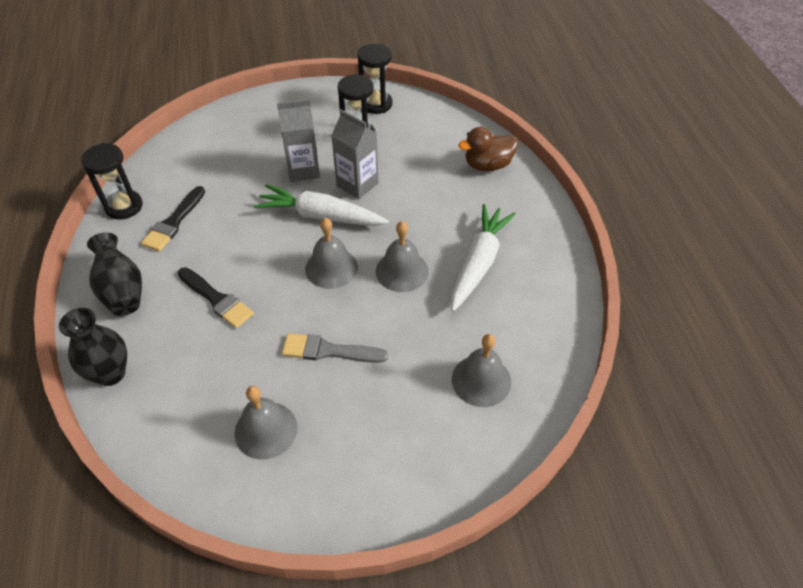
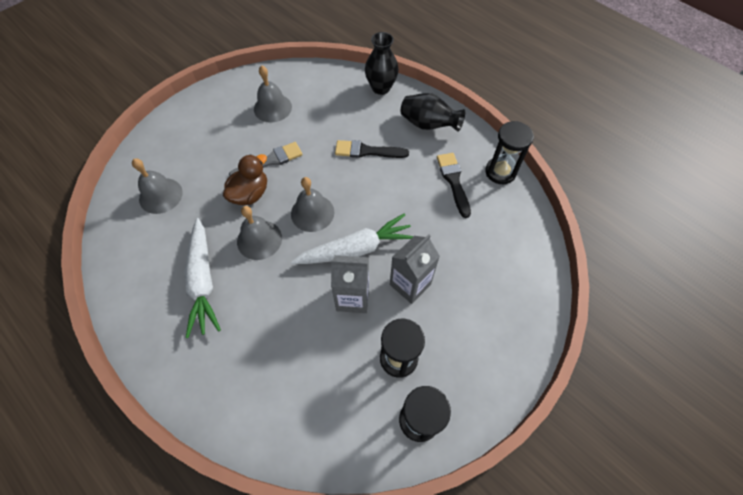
camera: 145 degrees right, 10 degrees up
brown duck [458,127,518,171] -> brown duck moved to [223,154,267,205]

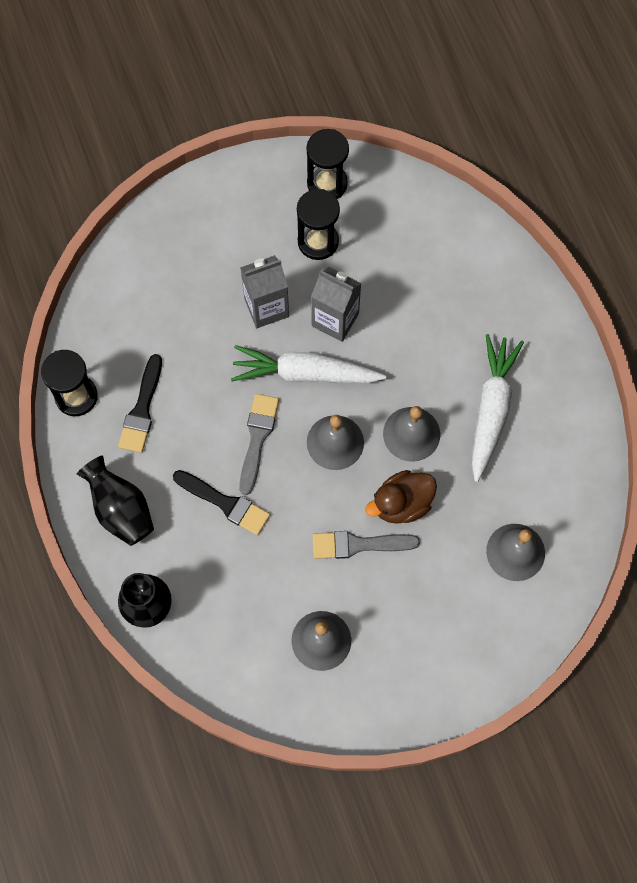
camera: 155 degrees left, 10 degrees up
none -> grey brush [239,394,279,495]

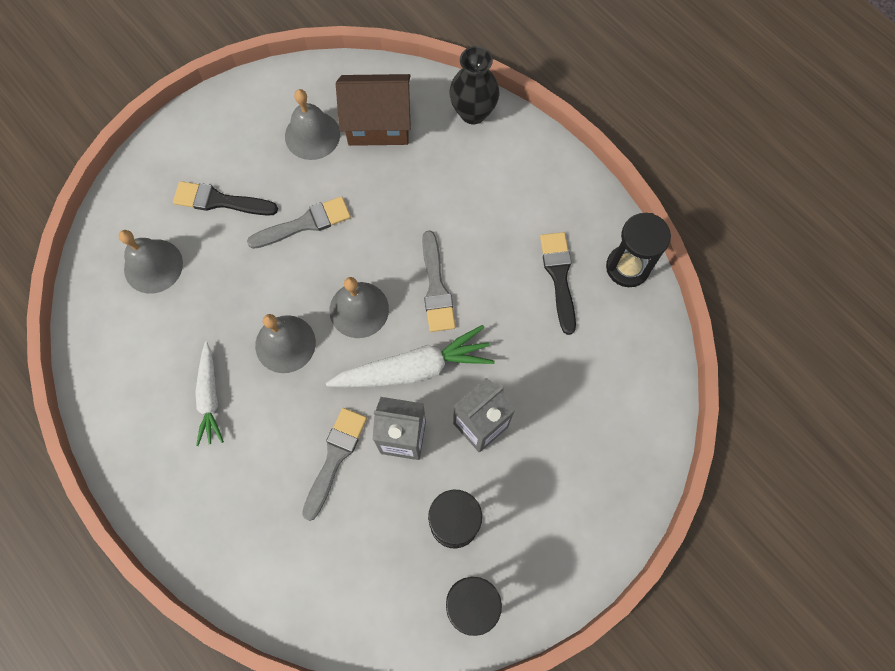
camera: 160 degrees right, 0 degrees up
black vase [77,456,154,546] -> none
black brush [173,470,270,535] -> black brush moved to [173,181,278,216]
brown duck [365,470,437,524] -> none
white carrot [472,334,524,482] -> white carrot [195,342,224,446], size x0.63
none -> grey brush [302,408,367,521]
none -> brown house [336,74,411,146]

